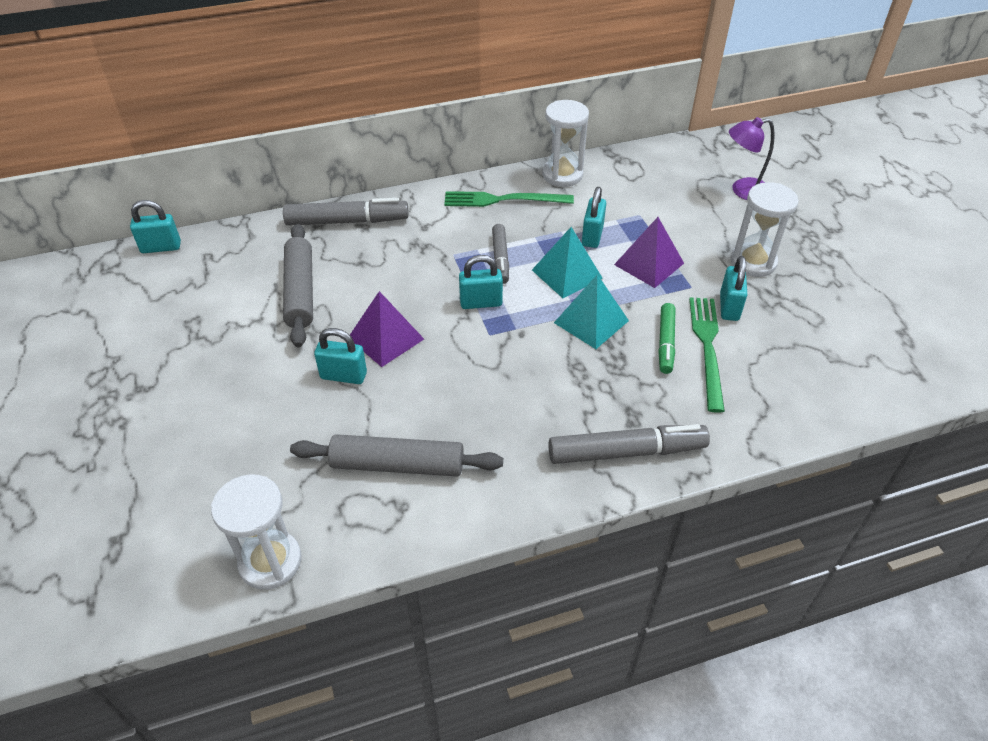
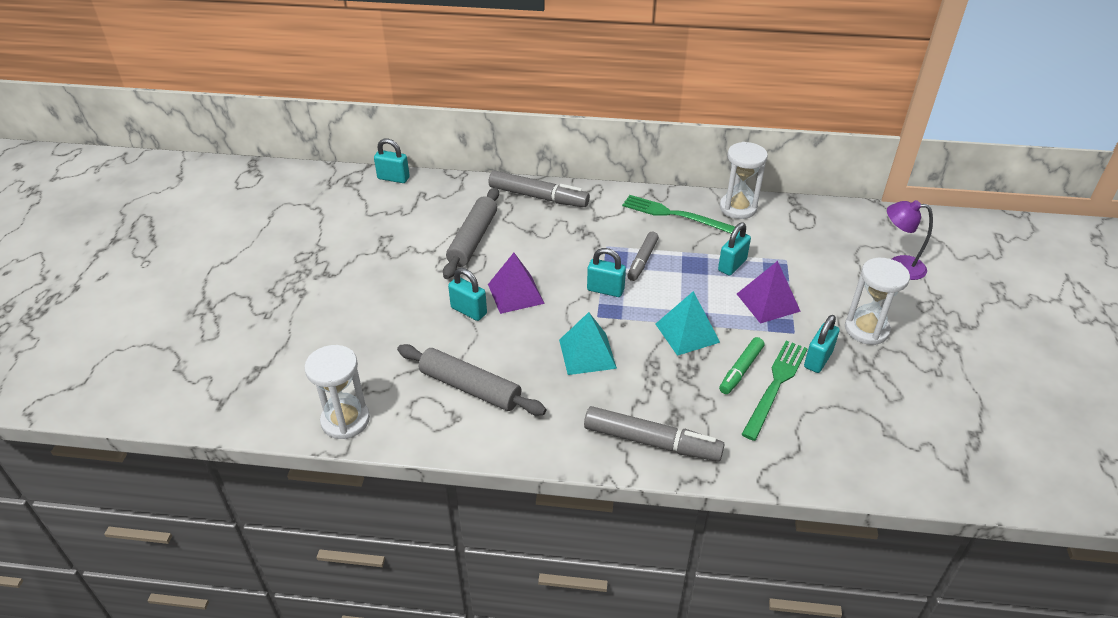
camera: 25 degrees right, 5 degrees down
turquoise pyramid [532,227,603,298] -> turquoise pyramid moved to [559,312,617,375]

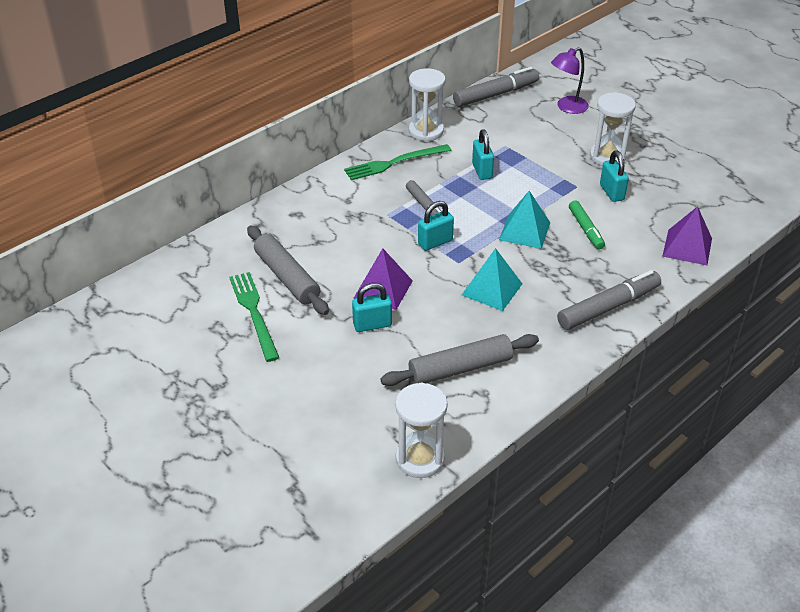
camera: 50 degrees left, 0 degrees up
turquoise padlock [374,138,410,183] -> none
grey marker [489,170,590,207] -> grey marker moved to [453,67,539,107]
purple pyramid [737,261,801,324] -> purple pyramid moved to [662,206,712,265]
green fork [741,341,808,441] -> green fork moved to [229,272,279,362]

